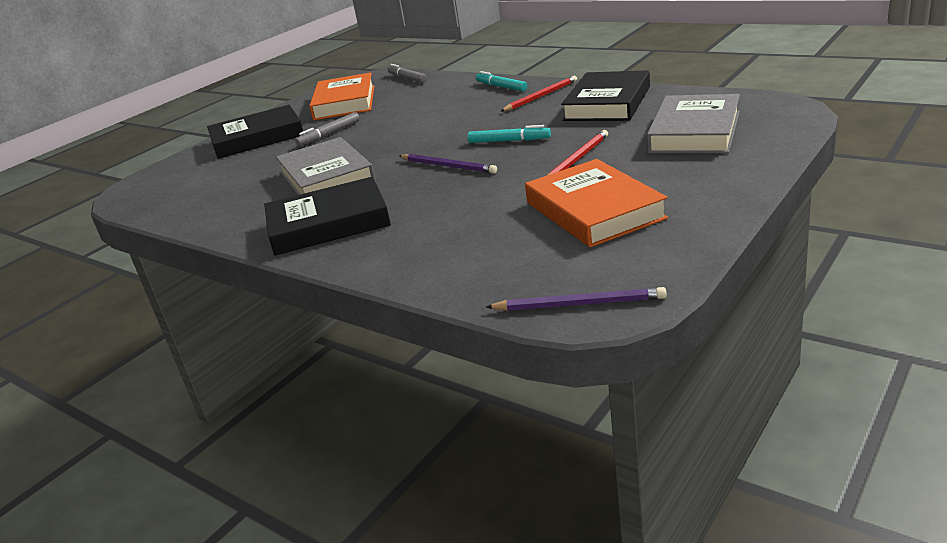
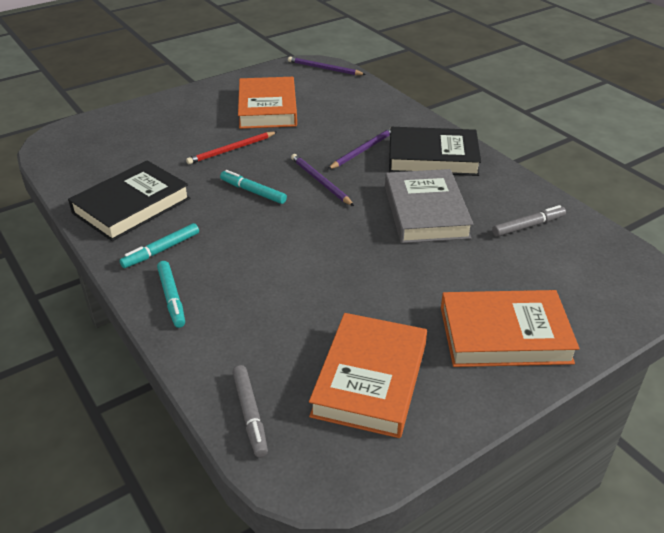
camera: 165 degrees left, 10 degrees up
black book [207,105,303,159] -> orange book [441,290,580,367]
grey marker [295,112,360,146] -> grey marker moved to [492,205,566,237]
red pencil [500,76,577,112] -> turquoise marker [119,223,199,268]
grey book [647,94,740,153] -> none
none -> purple pencil [328,128,391,169]

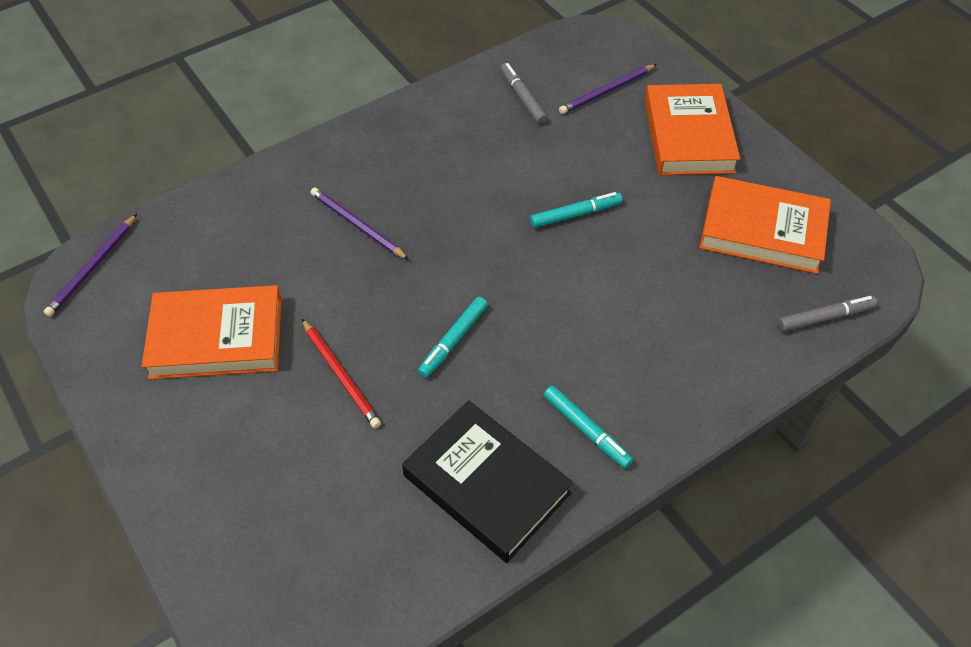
camera: 90 degrees left, 15 degrees up
turquoise marker [157,261,185,328] -> turquoise marker moved to [530,192,622,228]
purple pencil [291,154,354,206] -> purple pencil moved to [559,64,657,114]
grey book [385,169,473,243] -> none
black book [389,127,481,176] -> none

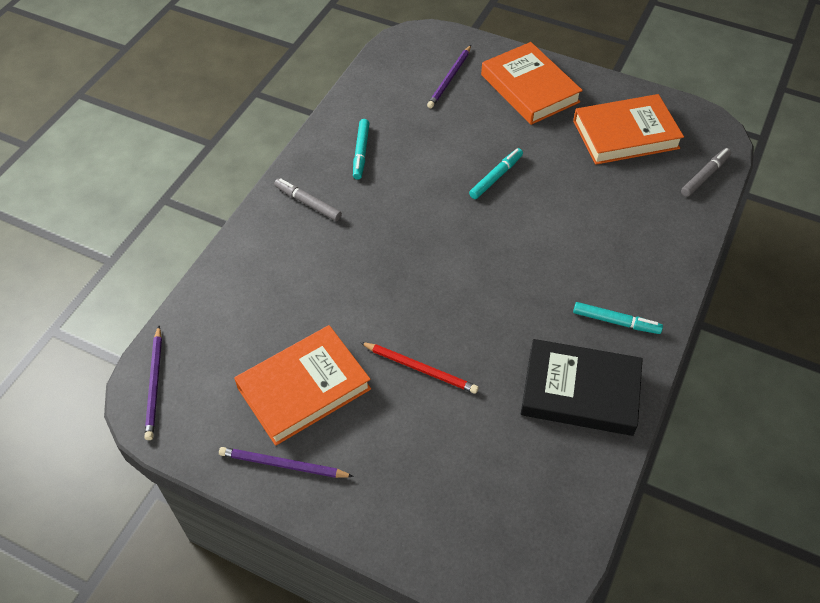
camera: 30 degrees left, 0 degrees up
purple pencil [310,187,409,260] -> purple pencil moved to [219,447,354,478]
turquoise marker [418,297,488,378] -> turquoise marker moved to [353,119,369,180]
grey marker [501,63,547,124] -> grey marker moved to [274,178,342,221]

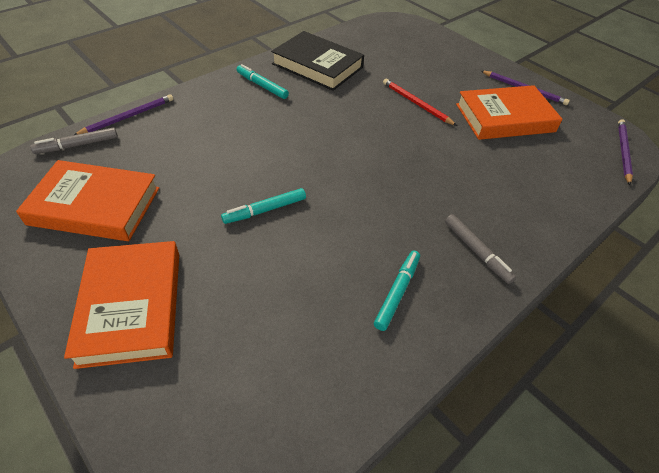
camera: 160 degrees left, 5 degrees down
purple pencil [427,45,471,108] -> purple pencil moved to [74,94,173,135]

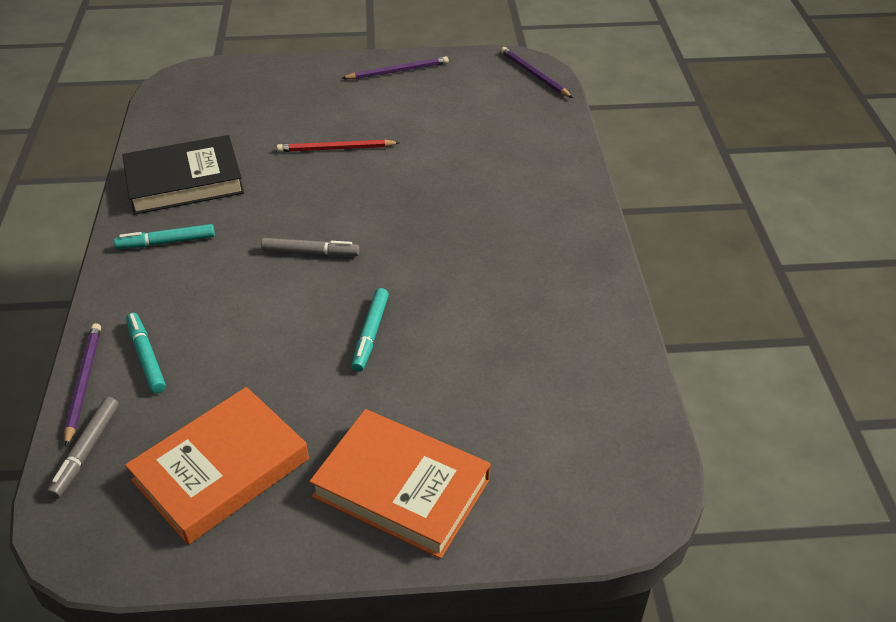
camera: 50 degrees left, 5 degrees down
turquoise marker [374,251,420,331] -> turquoise marker moved to [126,313,166,393]
grey marker [445,214,516,284] -> grey marker moved to [261,238,360,256]
orange book [456,85,563,140] -> none

